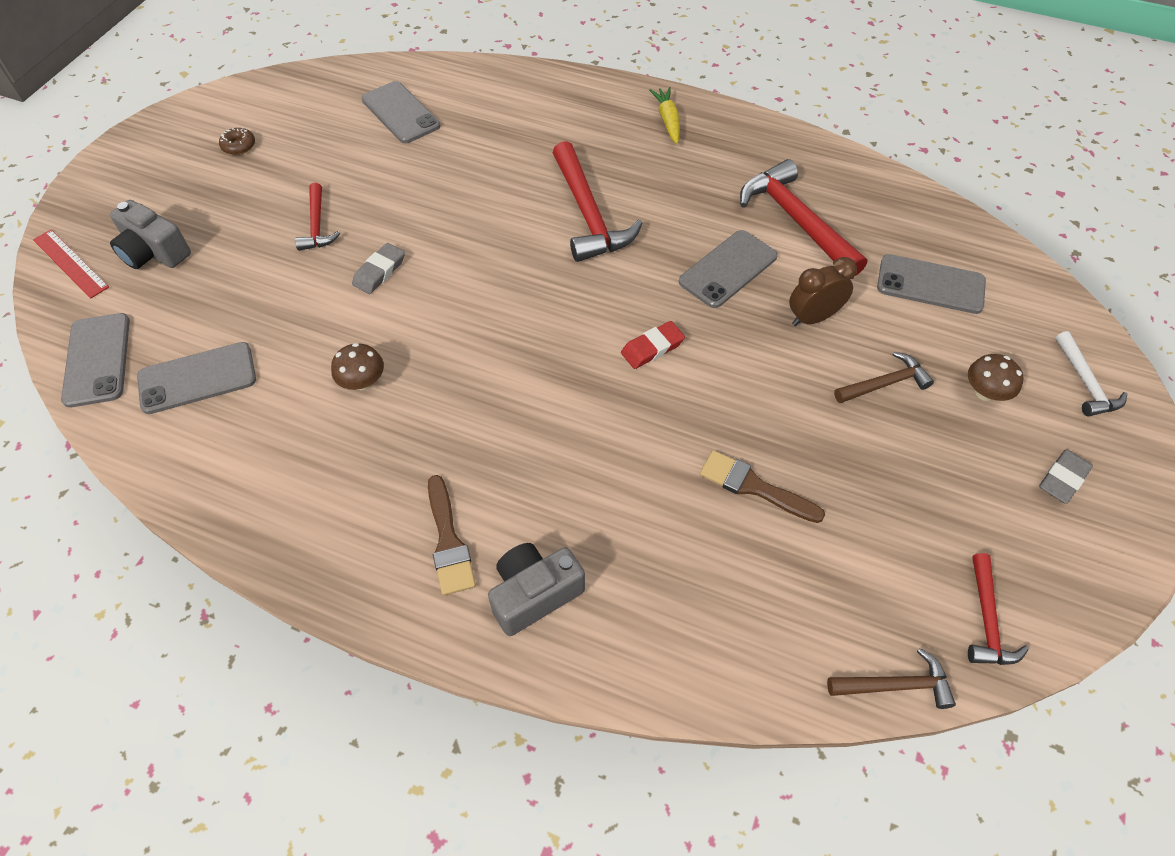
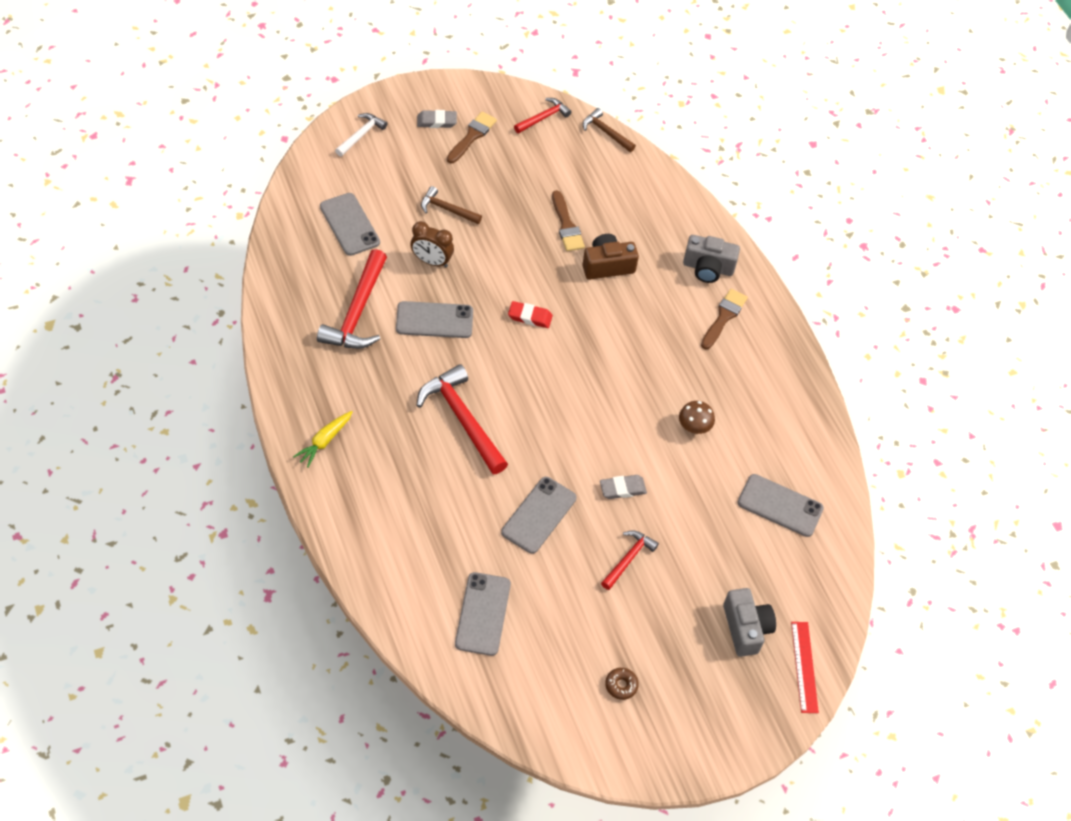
camera: 140 degrees left, 0 degrees up
grey phone [61,313,130,408] -> grey phone moved to [501,477,576,554]
red hammer [553,141,643,262] -> red hammer turned 60 degrees counterclockwise [416,364,508,474]
brown mushroom [968,354,1024,401] -> none
none -> brown brush [447,112,497,163]
none -> brown camera [582,234,639,280]

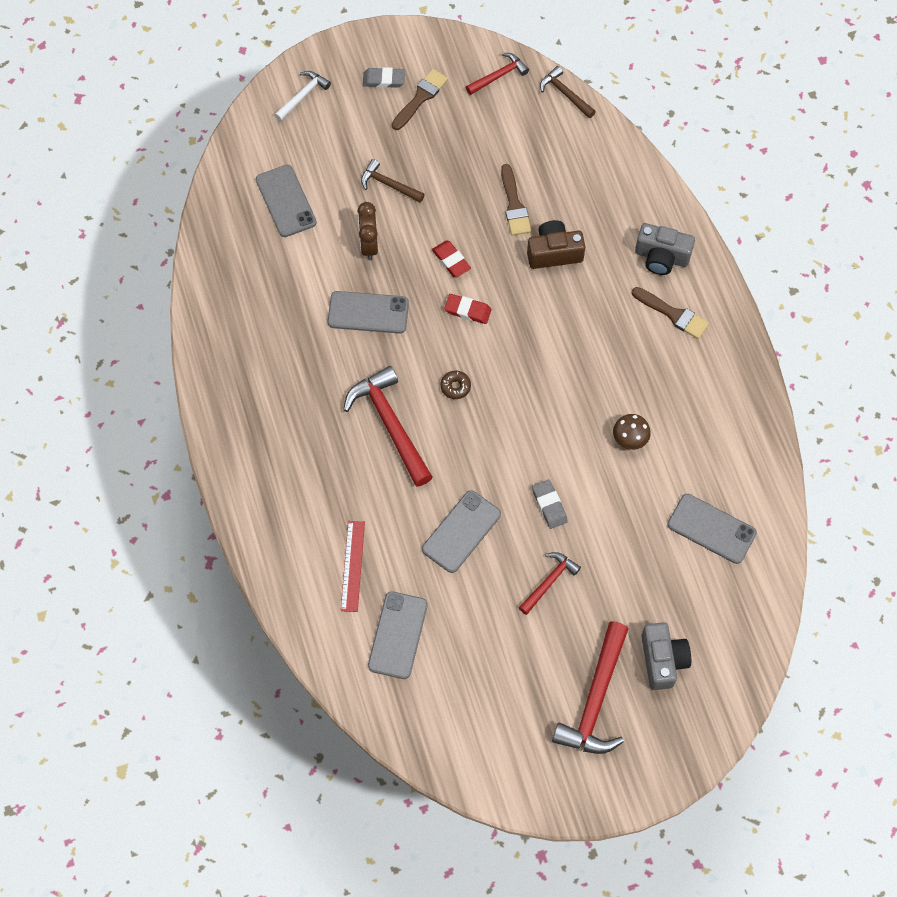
camera: 10 degrees right, 10 degrees up
yellow carrot [293,411,352,468] -> none
red hammer [317,249,387,349] -> red hammer moved to [552,621,628,754]
brown clock [410,221,454,268] -> brown clock turned 60 degrees clockwise [357,202,378,260]
grey eraser [600,475,647,499] -> grey eraser turned 75 degrees clockwise [532,480,568,529]
brown donut [605,668,639,700] -> brown donut moved to [440,371,471,399]
brown brush [701,289,748,349] -> brown brush turned 90 degrees clockwise [632,287,709,339]
red ruler [791,622,819,713] -> red ruler moved to [341,521,365,612]
none -> red eraser [432,240,471,278]

